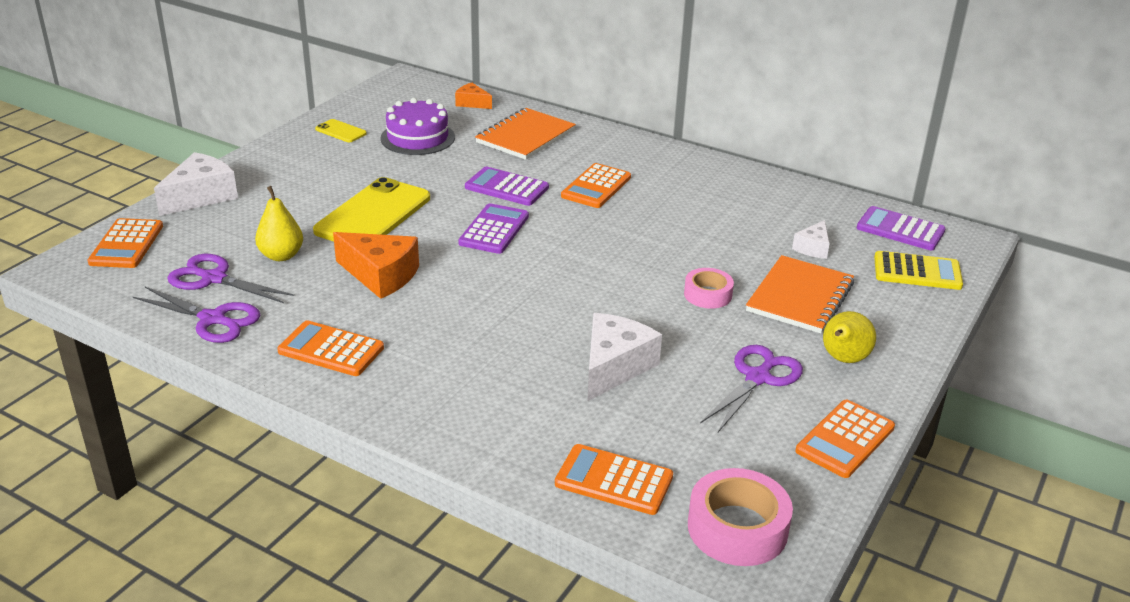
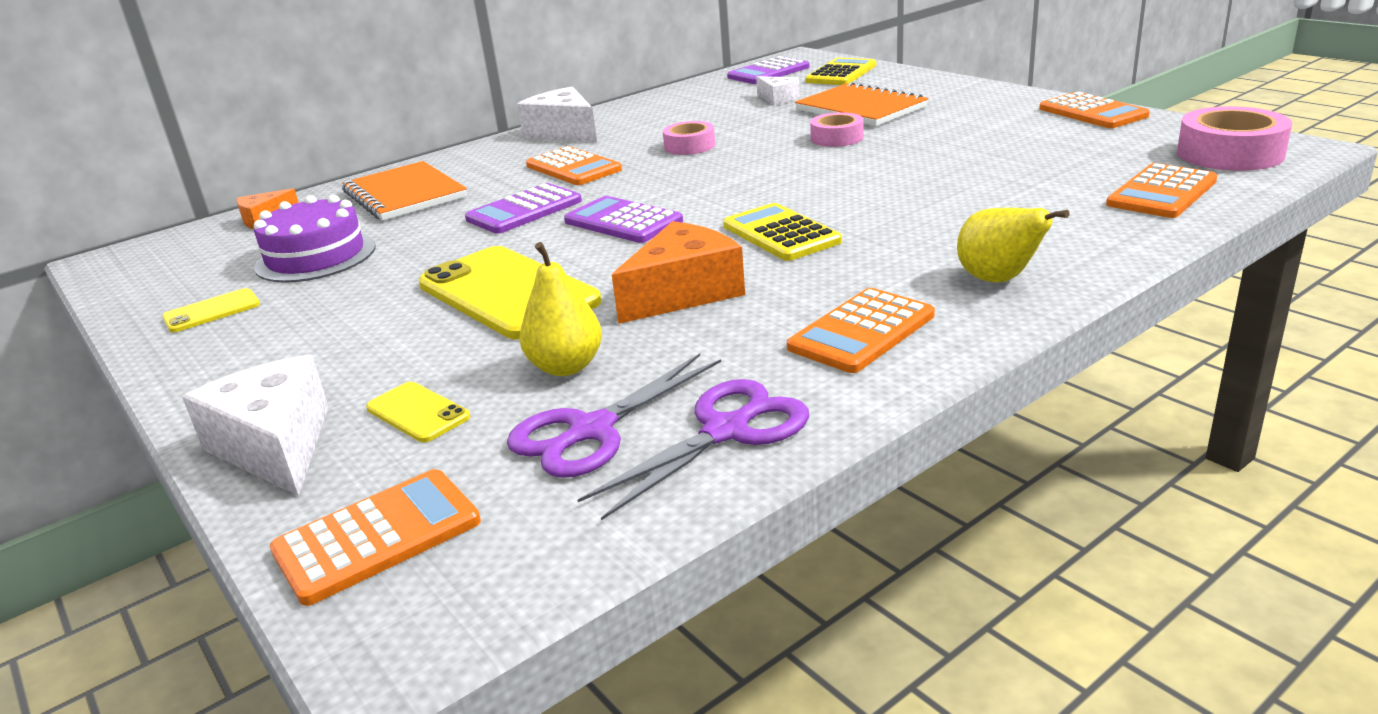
camera: 65 degrees left, 5 degrees down
orange calculator [87,218,163,268] -> orange calculator turned 60 degrees counterclockwise [270,469,481,606]
white cheese [587,313,662,401] -> white cheese moved to [517,87,597,142]
purple scissors [700,345,803,432] -> none
yellow pear [823,311,876,363] -> yellow pear moved to [957,208,1070,282]
none -> yellow phone [366,382,470,442]
none -> pink tape [663,121,715,155]
none -> yellow calculator [723,203,842,261]

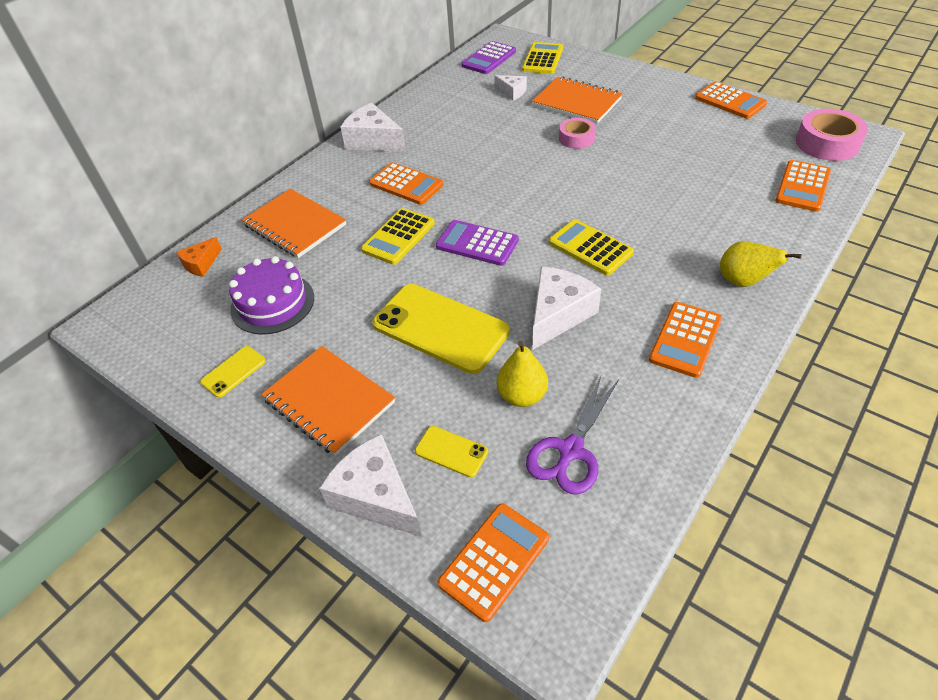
camera: 15 degrees left, 20 degrees up
purple calculator [465,183,582,234] -> yellow calculator [361,208,435,265]
purple scissors [578,379,809,520] -> none
orange cheese [612,221,745,324] -> white cheese [533,266,601,350]
pink tape [663,121,715,155] -> none
none -> orange notebook [261,346,395,456]

